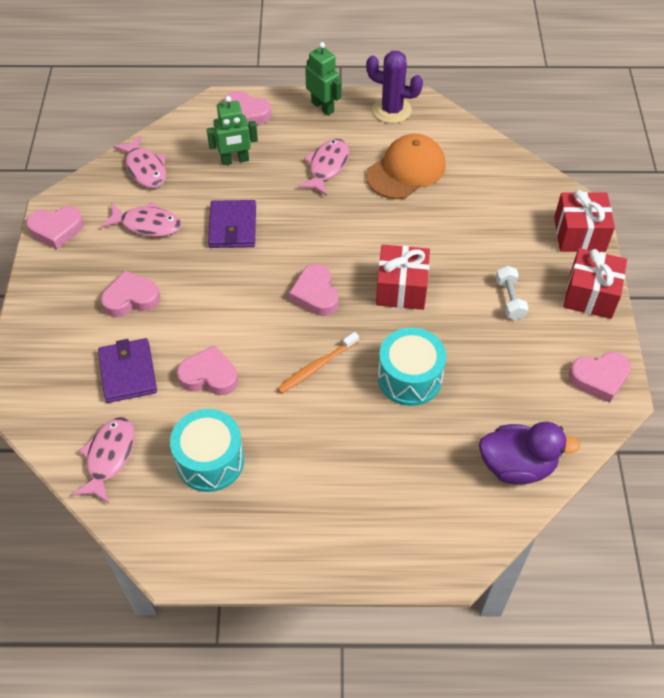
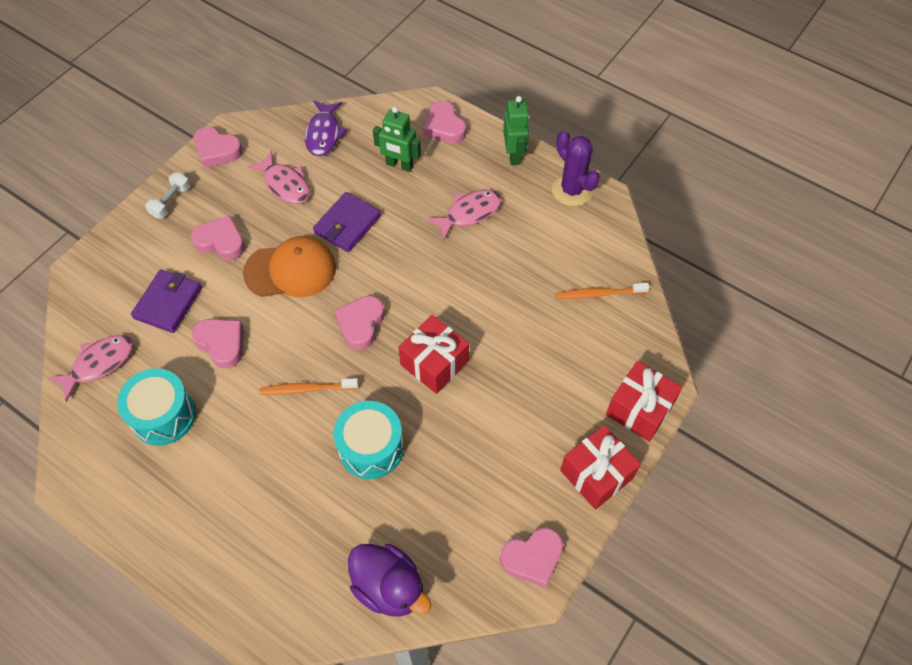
camera: 35 degrees right, 5 degrees up
pink fish [113,135,166,188] -> purple fish [305,101,347,156]
orange cap [366,134,446,199] -> orange cap moved to [243,236,336,297]
white dumbbell [496,266,528,320] -> white dumbbell moved to [145,173,190,218]
pink heart [569,352,631,403] -> pink heart turned 45 degrees counterclockwise [500,527,563,588]
none -> orange toothbrush [556,283,650,299]

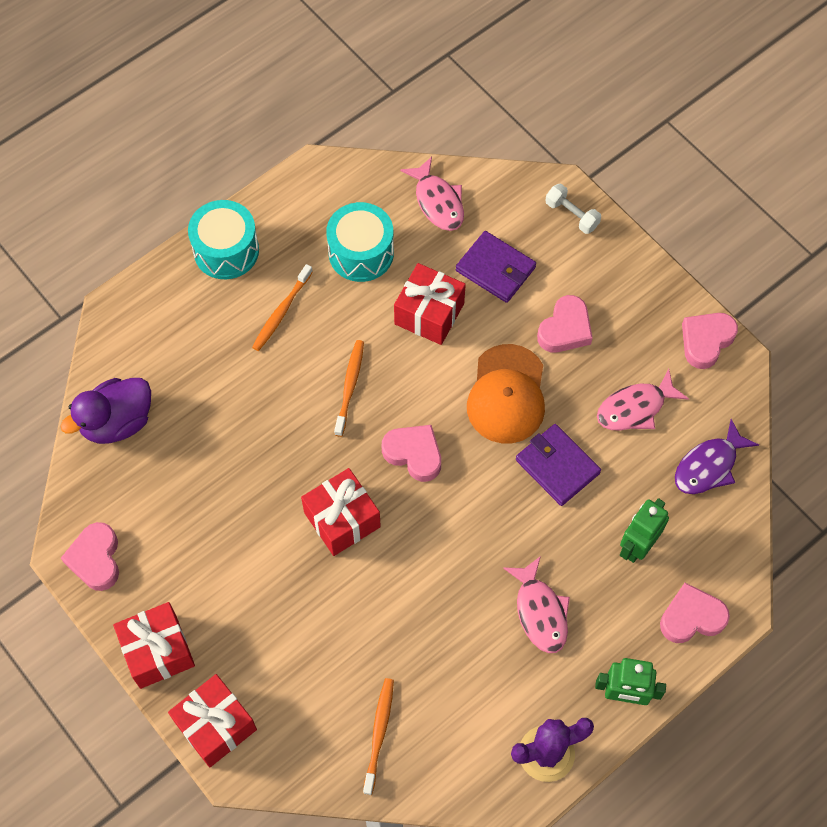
camera: 105 degrees right, 5 degrees up
white dumbbell [145,173,190,218] -> white dumbbell moved to [545,184,601,234]
pink heart [192,319,243,369] -> red gift [394,263,466,345]
purple fish [305,101,347,156] -> purple fish turned 60 degrees counterclockwise [675,419,759,494]
turquoise drum [334,401,404,479] -> turquoise drum moved to [188,200,259,279]
none -> orange toothbrush [252,264,313,351]

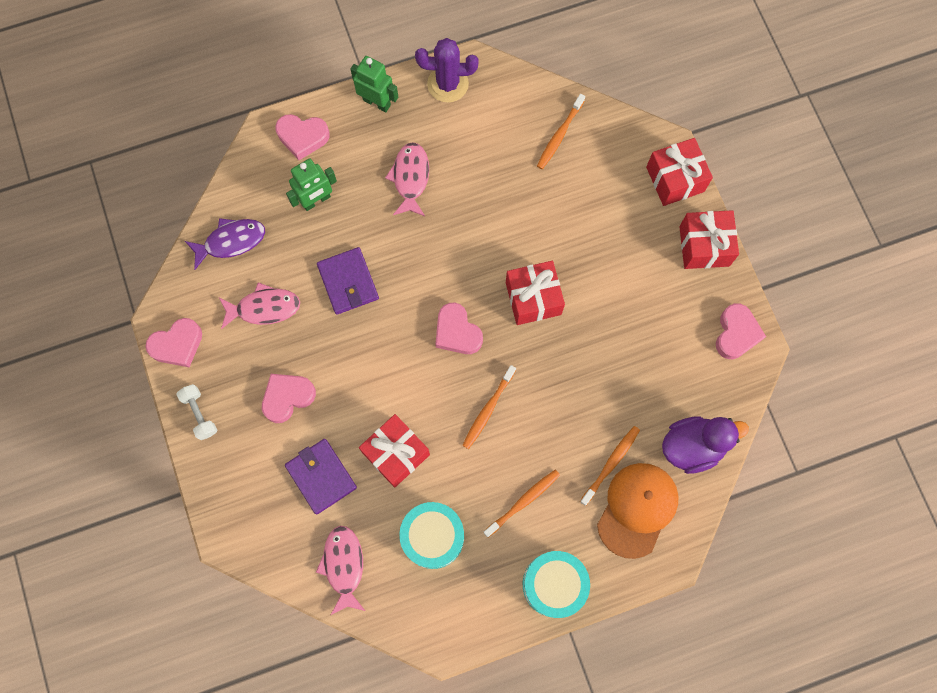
camera: 160 degrees left, 10 degrees up
orange cap [467,344,545,443] -> orange cap moved to [597,463,678,559]
white dumbbell [545,184,601,234] -> white dumbbell moved to [176,384,217,440]
none -> orange toothbrush [580,426,640,506]

